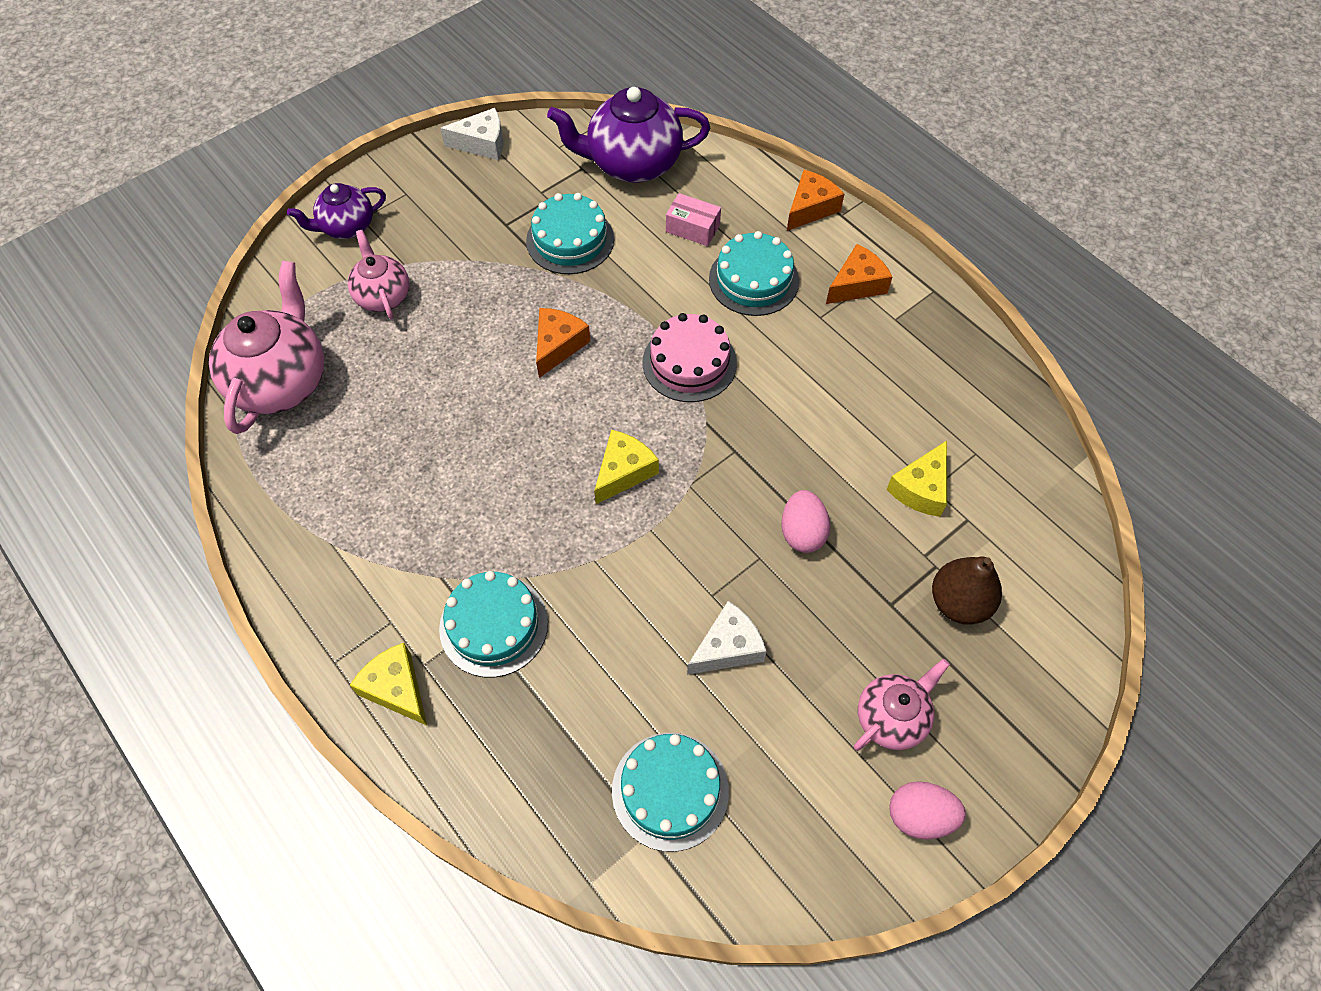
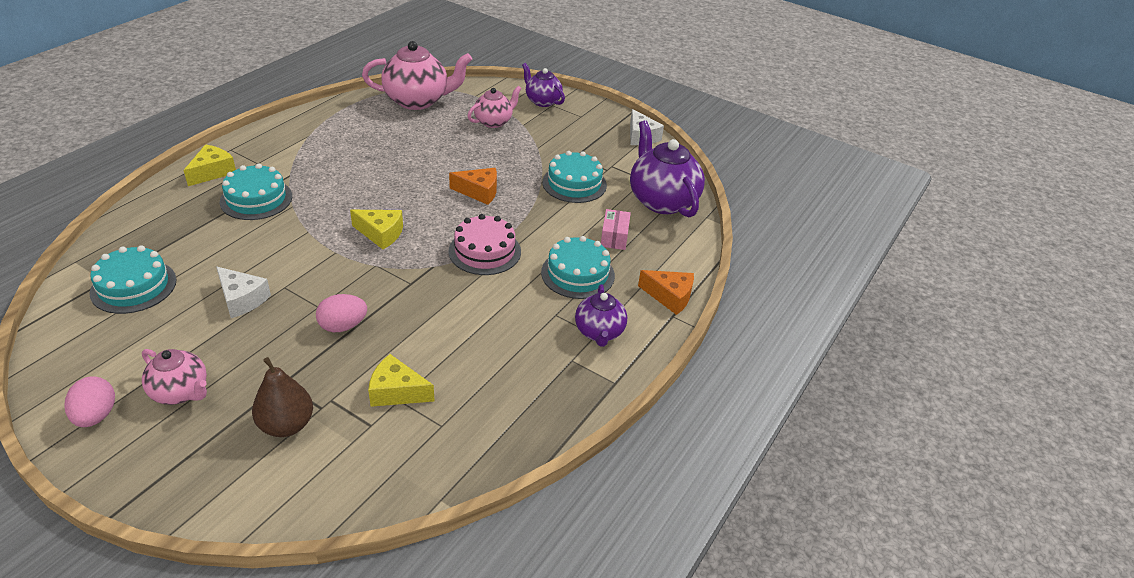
camera: 70 degrees right, 20 degrees down
orange cheese [826,244,892,304] -> purple teapot [575,284,627,347]

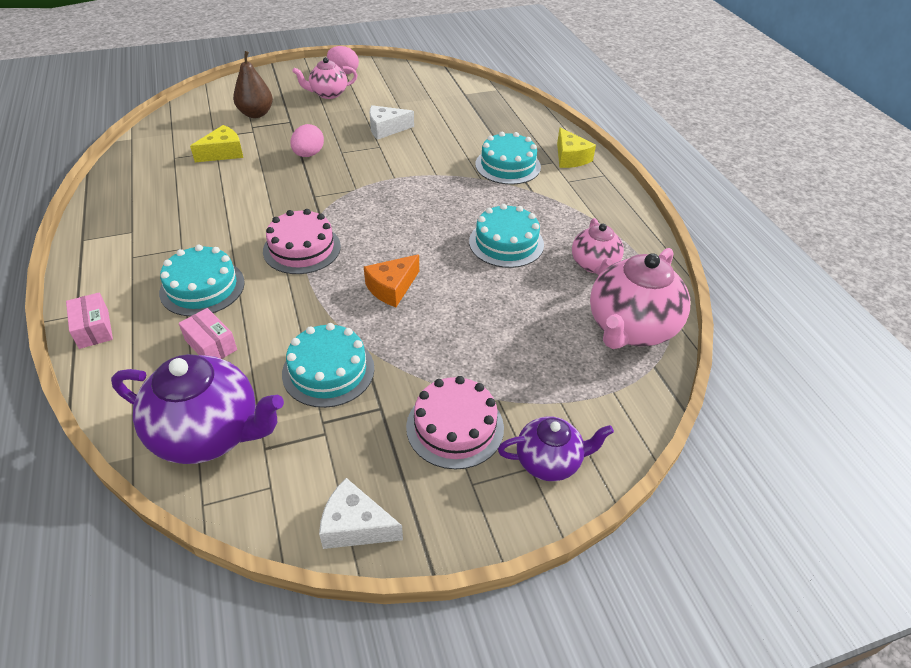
camera: 130 degrees right, 5 degrees up
turquoise cake [90,246,176,314] -> turquoise cake moved to [469,204,544,268]
yellow cheese [350,210,403,249] -> none
pink teapot [468,86,522,128] -> pink teapot moved to [572,218,624,275]
purple teapot [575,284,627,347] -> none
orange cheese [638,270,694,315] -> pink box [66,293,113,349]
none -> pink cake [406,376,504,469]

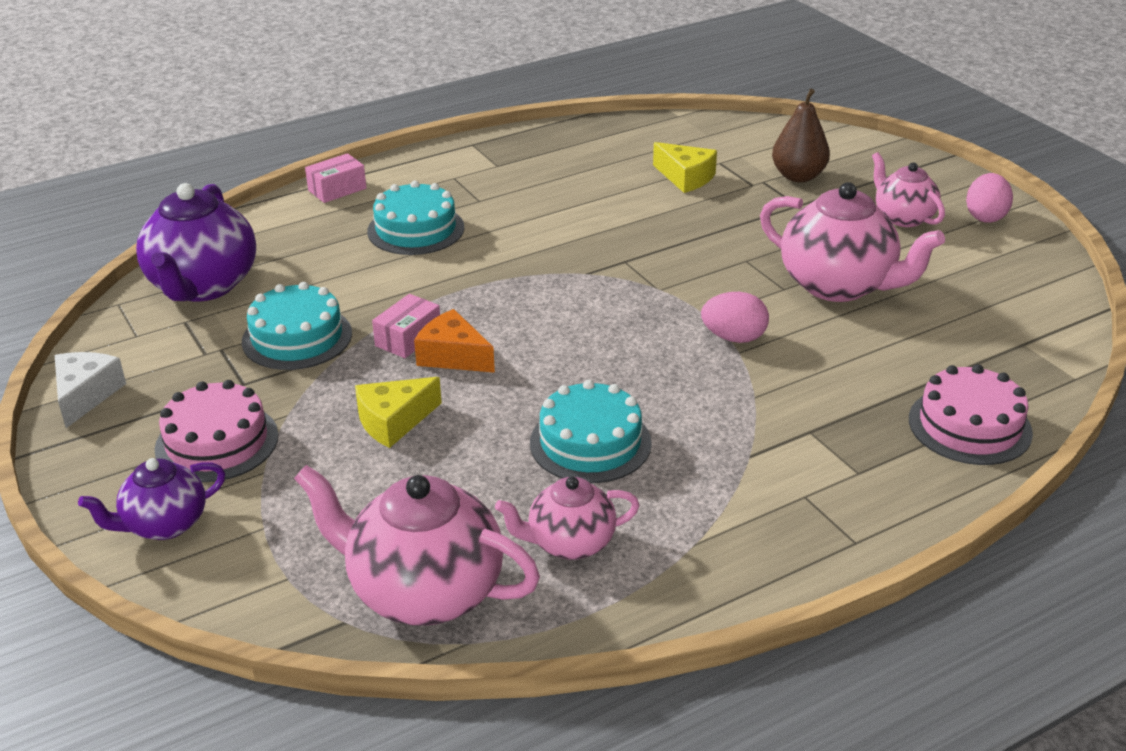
camera: 80 degrees right, 10 degrees down
pink box [179,308,237,359] -> pink box moved to [372,294,440,358]
pink cake [263,209,341,274] -> pink cake moved to [909,364,1033,465]
pink egg [290,124,324,157] -> pink egg moved to [701,292,769,343]
white cheese [370,105,414,140] -> pink teapot [760,182,945,302]
turquoise cake [475,132,541,185] -> none
purple teapot [498,416,614,481] -> purple teapot turned 75 degrees clockwise [78,458,225,540]
yellow cheese [557,127,596,168] -> yellow cheese moved to [355,377,442,448]

